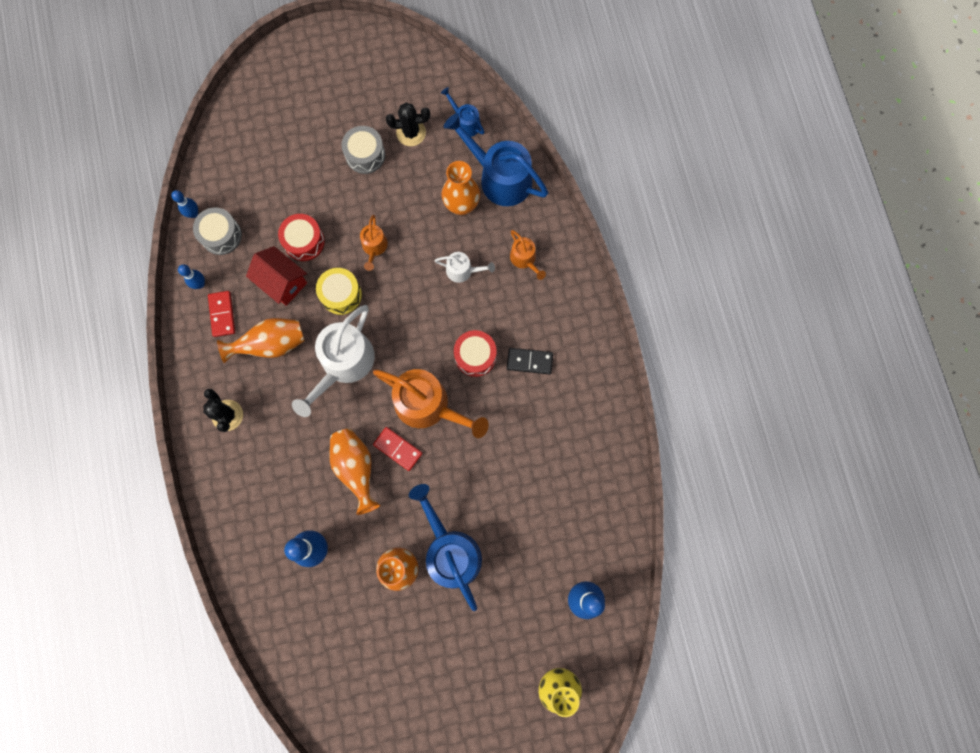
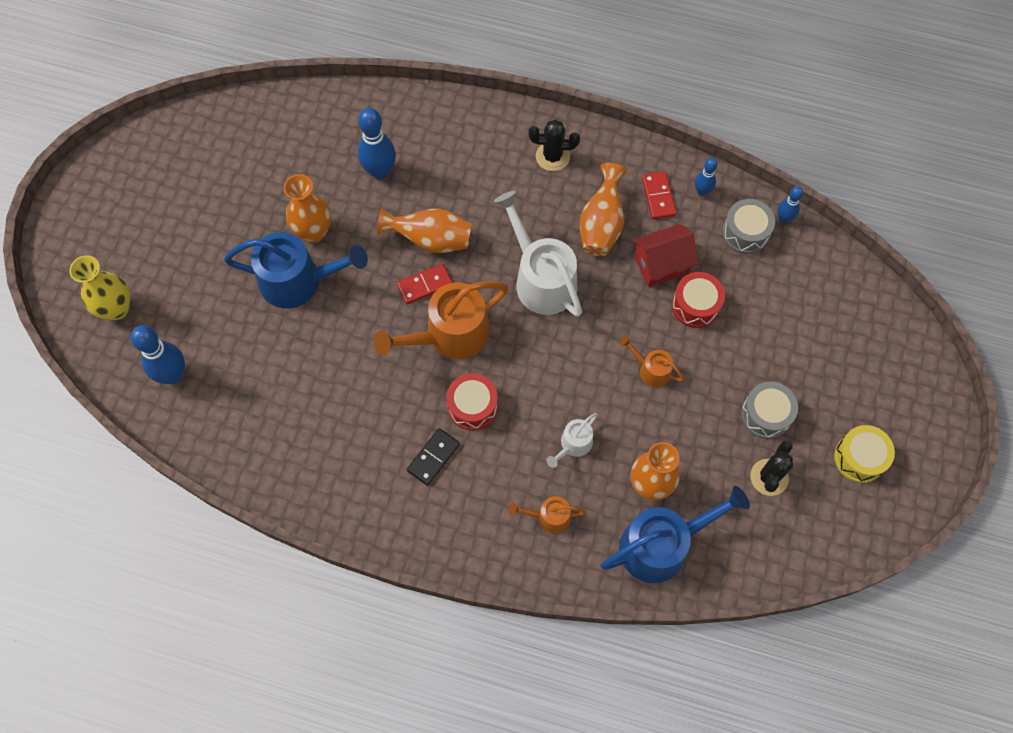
camera: 120 degrees right, 10 degrees down
red domino [208,291,235,337] -> red domino turned 60 degrees clockwise [642,171,677,220]
yellow drum [316,268,362,315] -> yellow drum moved to [834,425,895,483]
blue watering can [441,87,485,137] -> none

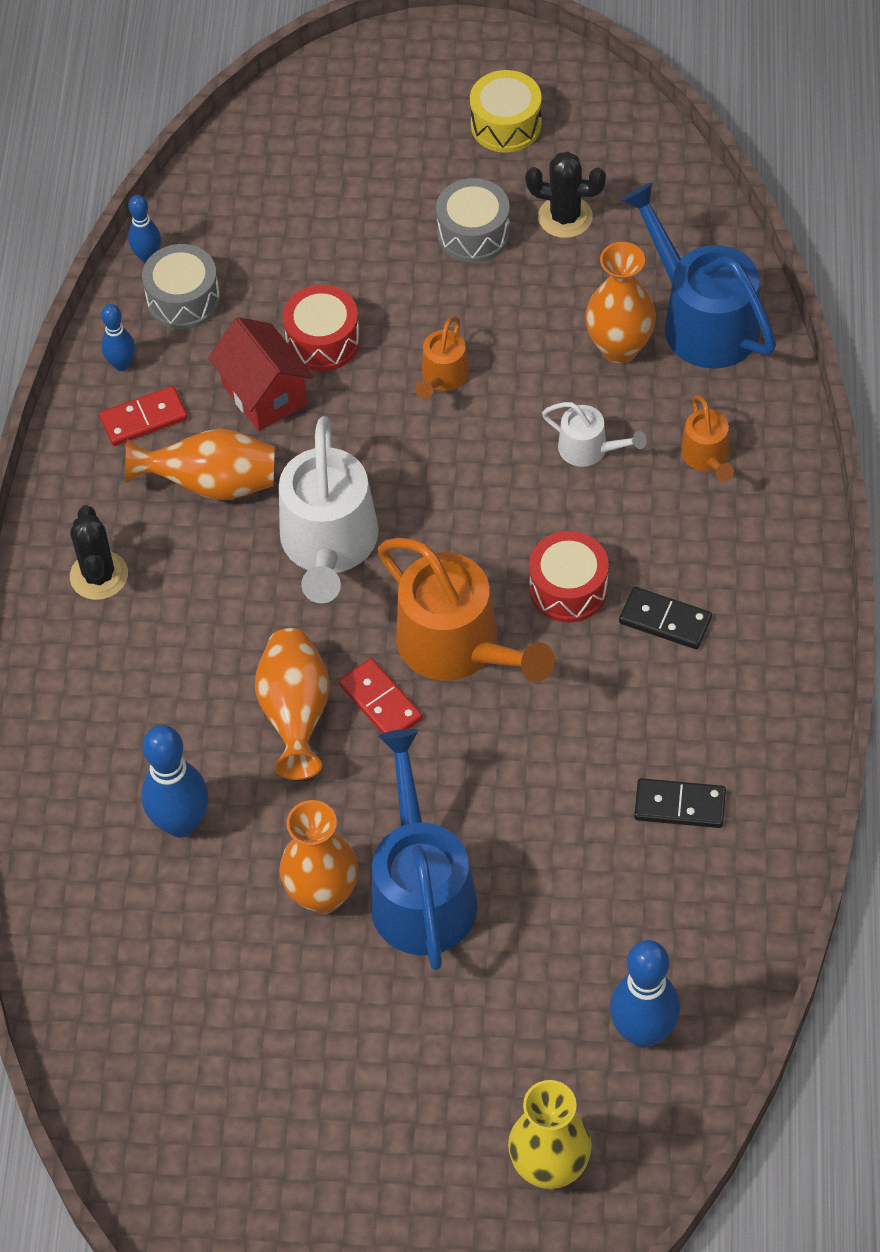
camera: 100 degrees left, 10 degrees down
white watering can [494,191,582,317] -> white watering can turned 45 degrees counterclockwise [279,416,379,603]
none -> black domino [634,778,726,828]

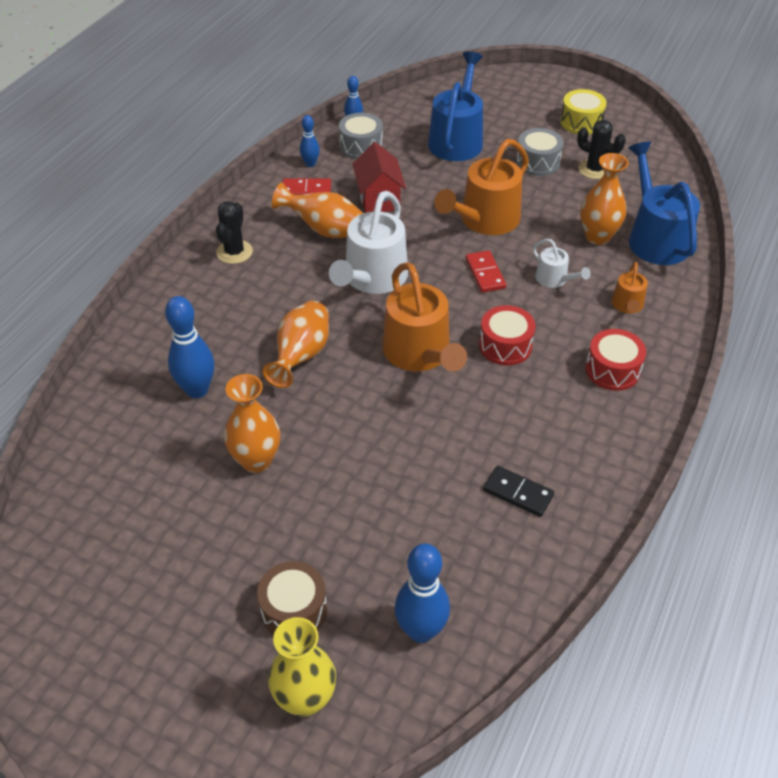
camera: 20 degrees right, 10 degrees down
red drum [283,285,360,371] -> red drum moved to [586,329,646,391]
red domino [339,658,423,734] -> red domino moved to [466,250,506,293]
blue watering can [371,729,478,970] -> blue watering can moved to [428,51,483,161]
orange watering can [415,316,469,399] -> orange watering can [434,139,529,235], size x2.01
black domino [619,587,712,649] -> none
none -> brown drum [257,561,327,635]

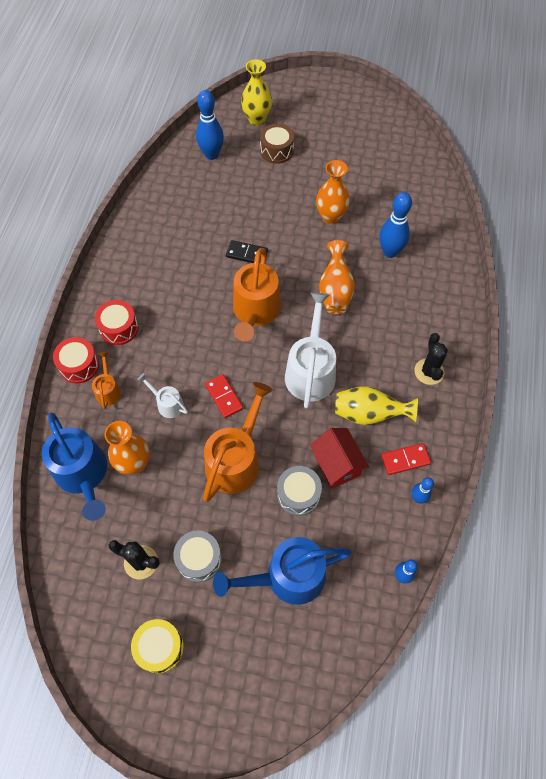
camera: 165 degrees right, 15 degrees up
orange vase [272,183,363,238] -> yellow vase [335,386,418,425]
grey drum [339,113,383,159] -> grey drum moved to [277,466,322,516]
orange watering can [382,262,467,372] -> orange watering can turned 135 degrees counterclockwise [233,248,281,342]
blue watering can [428,51,483,161] -> blue watering can turned 75 degrees clockwise [213,537,352,605]
red drum [479,305,536,366] -> red drum moved to [53,337,99,384]
black domino [483,466,554,517] -> black domino moved to [226,240,268,263]

